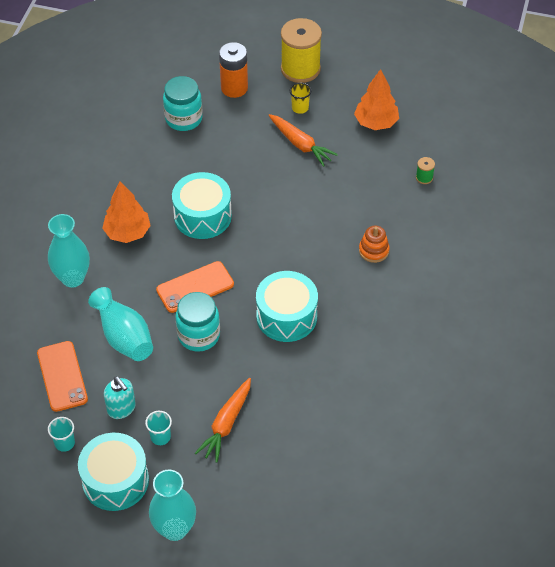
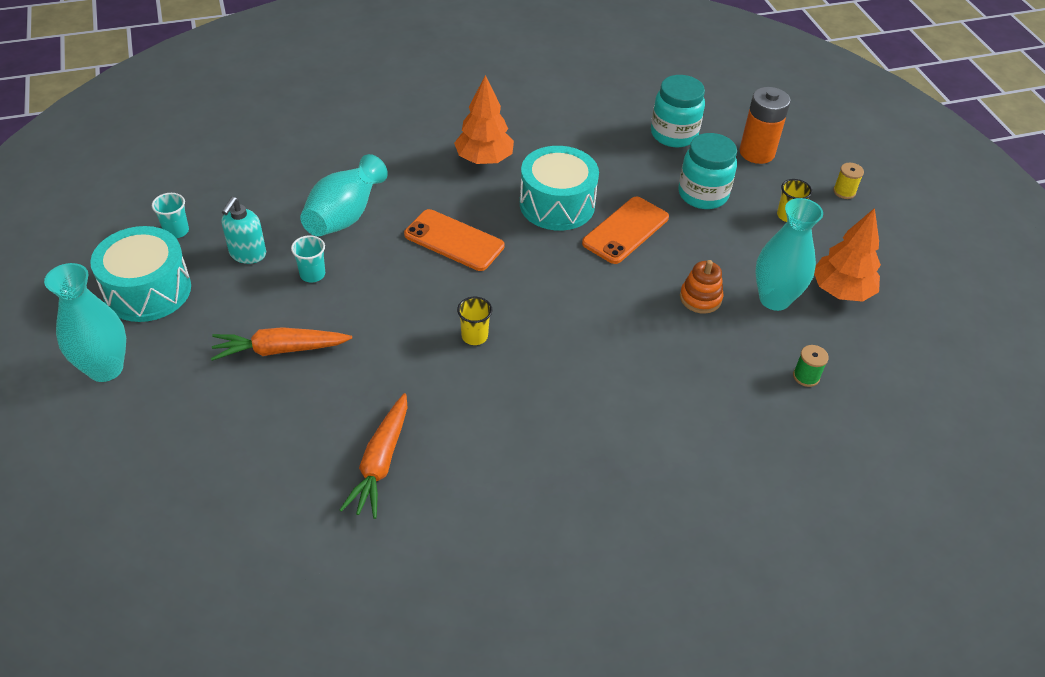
camera: 55 degrees right, 5 degrees down
orange phone [37,341,88,412] -> orange phone moved to [582,197,669,264]
turquoise vase [48,214,90,288] -> turquoise vase moved to [756,198,823,311]
turquoise cup [145,411,172,445] -> turquoise cup moved to [291,235,325,283]
turquoise jar [176,292,220,352] -> turquoise jar moved to [678,133,737,209]
turquoise drum [256,271,318,342] -> yellow cup [457,297,492,345]
orange carrot [268,114,338,167] -> orange carrot moved to [340,393,408,519]
yellow spool [281,18,322,83] -> yellow spool [833,163,864,199], size x0.41
orange stacking toy [359,226,390,263] -> orange stacking toy moved to [680,260,723,314]

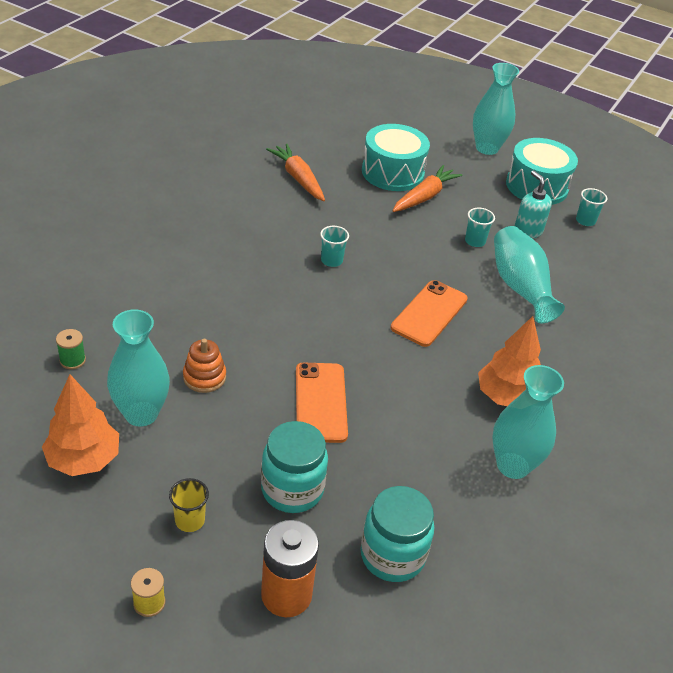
camera: 135 degrees right, 5 degrees down
orange phone [404,209,504,271] -> orange phone turned 45 degrees counterclockwise [391,280,468,347]
yellow cup [457,297,492,345] -> turquoise cup [320,226,349,267]
turquoise drum [520,146,599,231] -> turquoise drum moved to [362,124,430,191]
none -> turquoise vase [492,365,564,479]

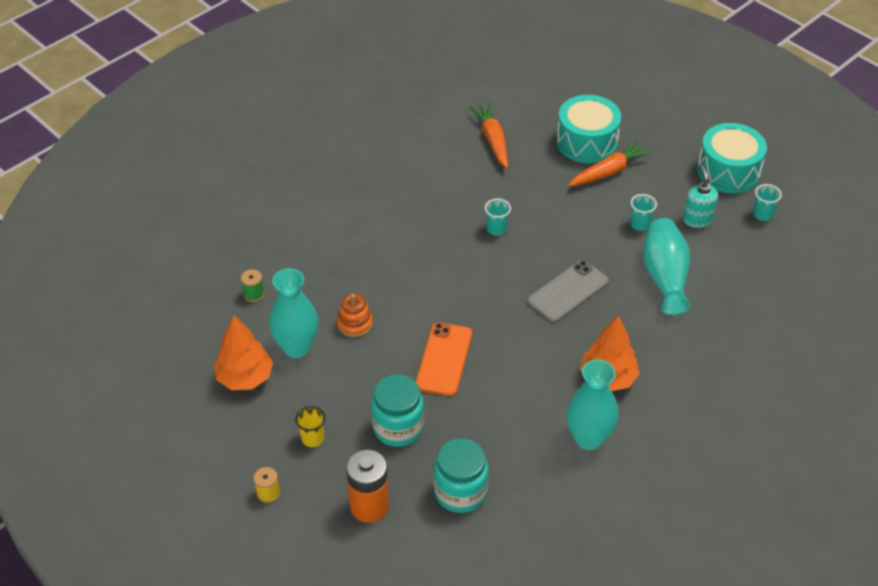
camera: 20 degrees right, 5 degrees up
orange phone [391,280,468,347] -> grey phone [528,260,609,323]
turquoise vase [473,63,519,155] -> none

